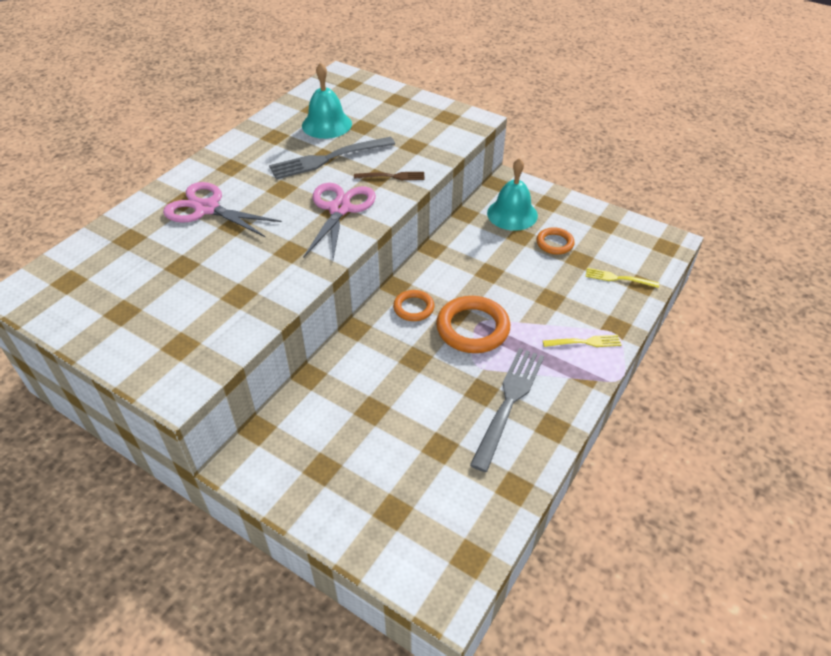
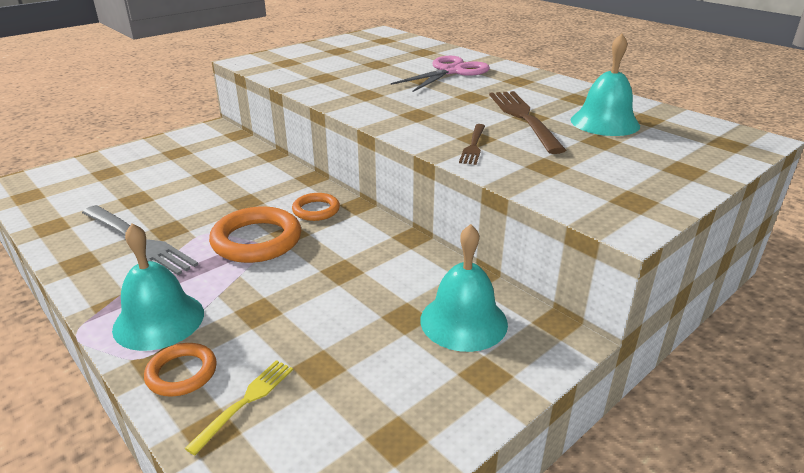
camera: 105 degrees right, 15 degrees down
grey fork [269,137,395,180] -> brown fork [489,91,566,154]
pink scissors [303,183,376,259] -> none
orange ring [537,227,575,255] -> orange ring moved to [144,343,217,397]
yellow fork [543,335,622,347] -> turquoise bell [112,223,204,351]

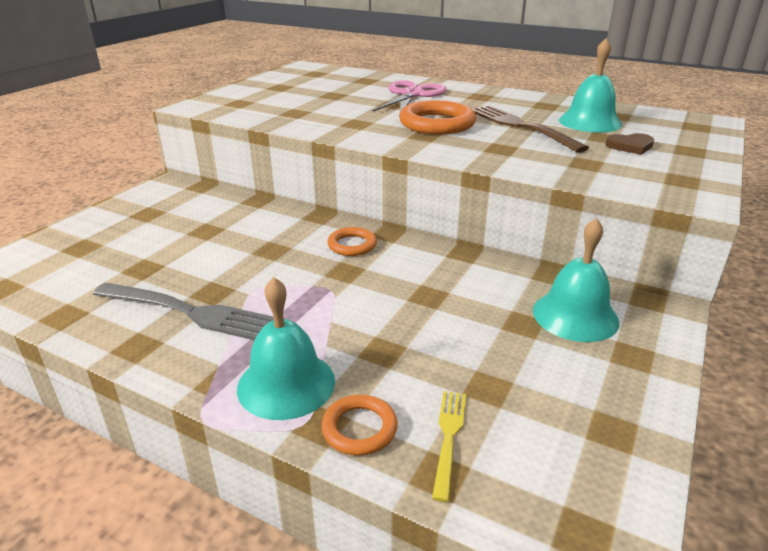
camera: 20 degrees left, 0 degrees up
orange ring [209,207,301,263] -> orange ring moved to [399,100,476,134]
brown fork [459,124,485,165] -> none
none -> brown heart [605,133,654,155]

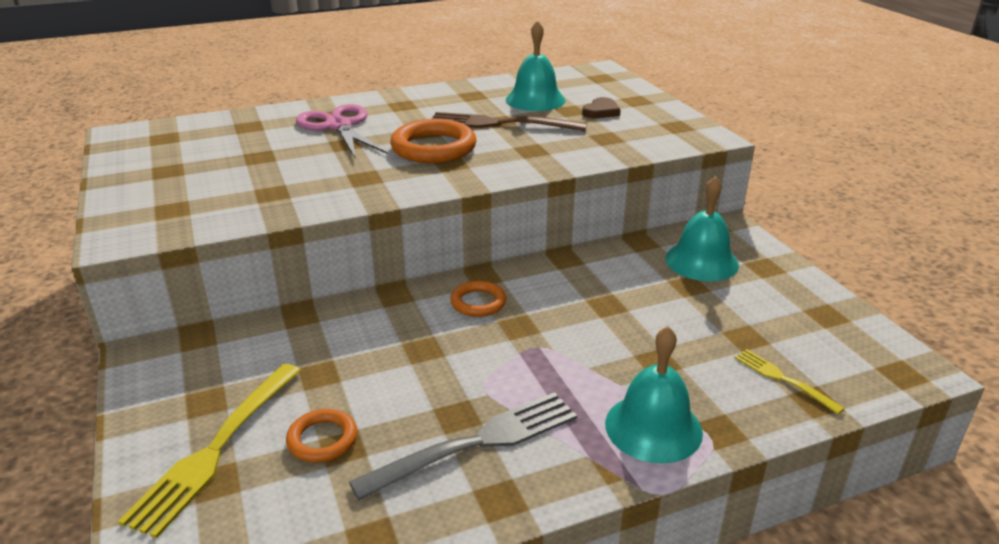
camera: 50 degrees left, 0 degrees up
orange ring [321,394,398,456] -> orange ring moved to [286,409,357,462]
none -> yellow fork [118,364,301,539]

